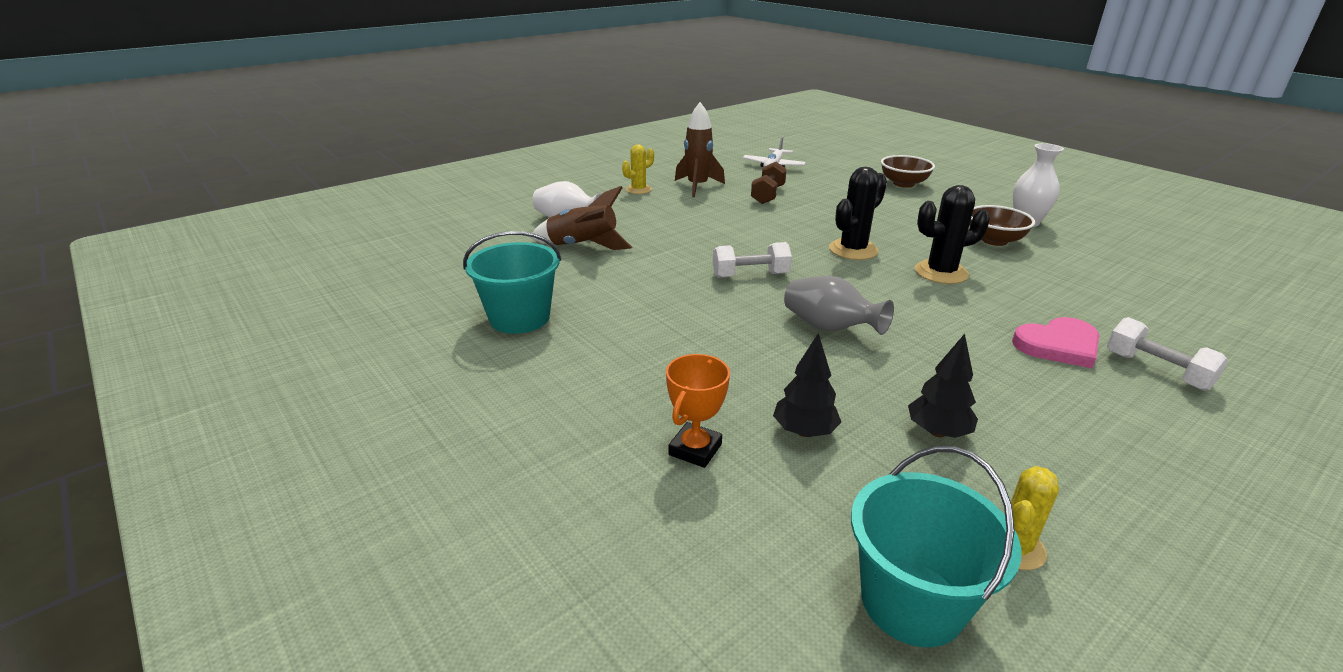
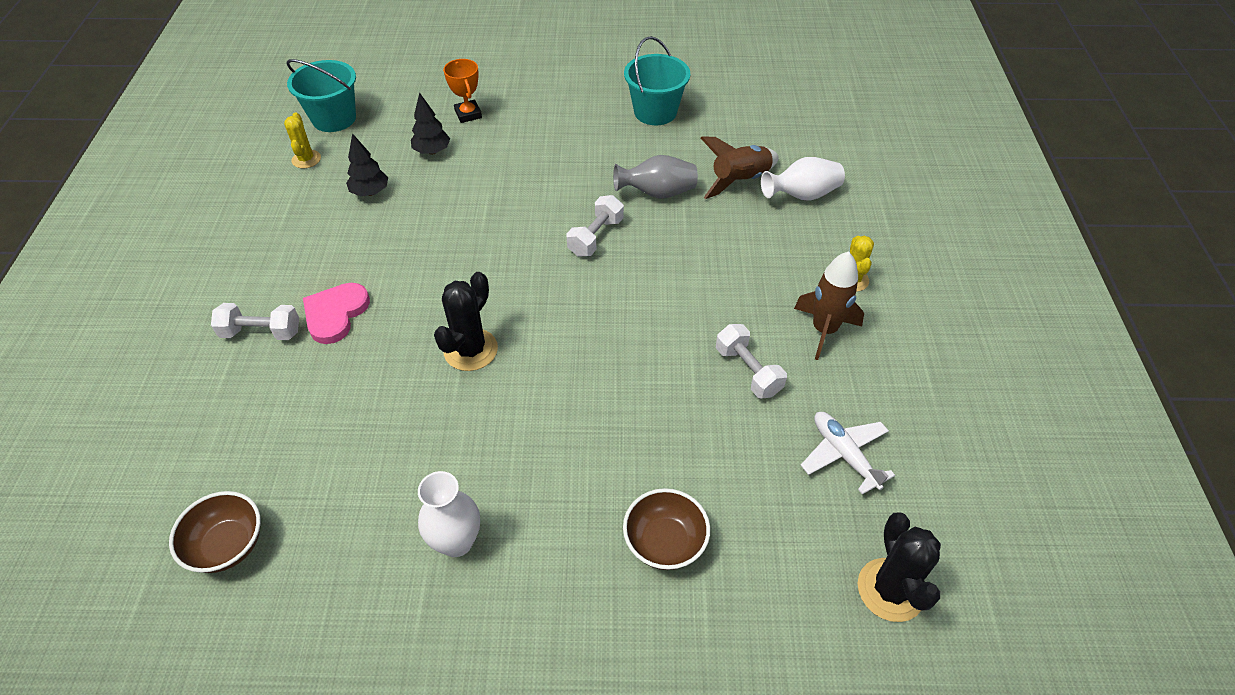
camera: 130 degrees right, 20 degrees up
brown dumbbell [751,162,787,204] -> white dumbbell [716,324,787,399]
grey vase [784,276,894,335] -> grey vase moved to [613,155,698,199]
black cactus [829,167,887,260] -> black cactus moved to [858,512,941,622]
brown bowl [970,205,1035,246] -> brown bowl moved to [169,491,261,573]

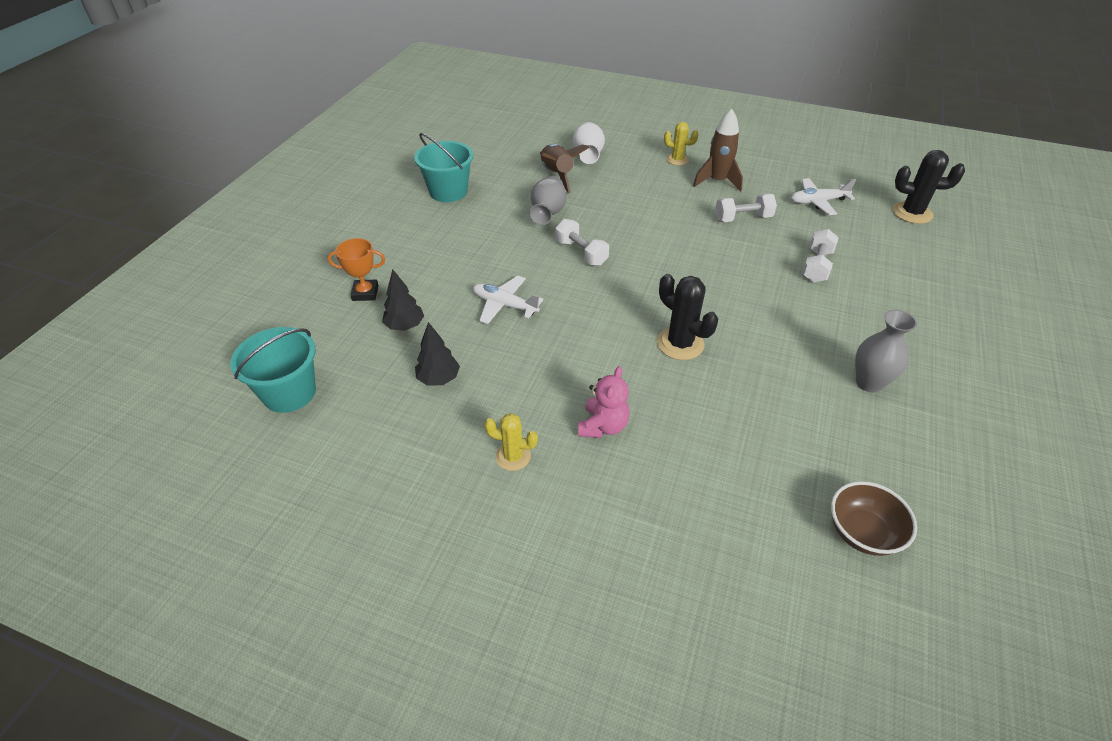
camera: 70 degrees left, 5 degrees down
white dumbbell [211,303,299,340] -> white dumbbell moved to [802,229,839,282]
yellow cactus [284,112,321,168] -> yellow cactus moved to [484,413,538,471]
pink heart [303,283,370,344] -> pink teddy bear [578,366,630,438]
white vase [418,471,480,557] -> grey vase [855,310,917,393]
brown bowl [623,488,710,570] -> none
none -> white plane [473,276,543,324]

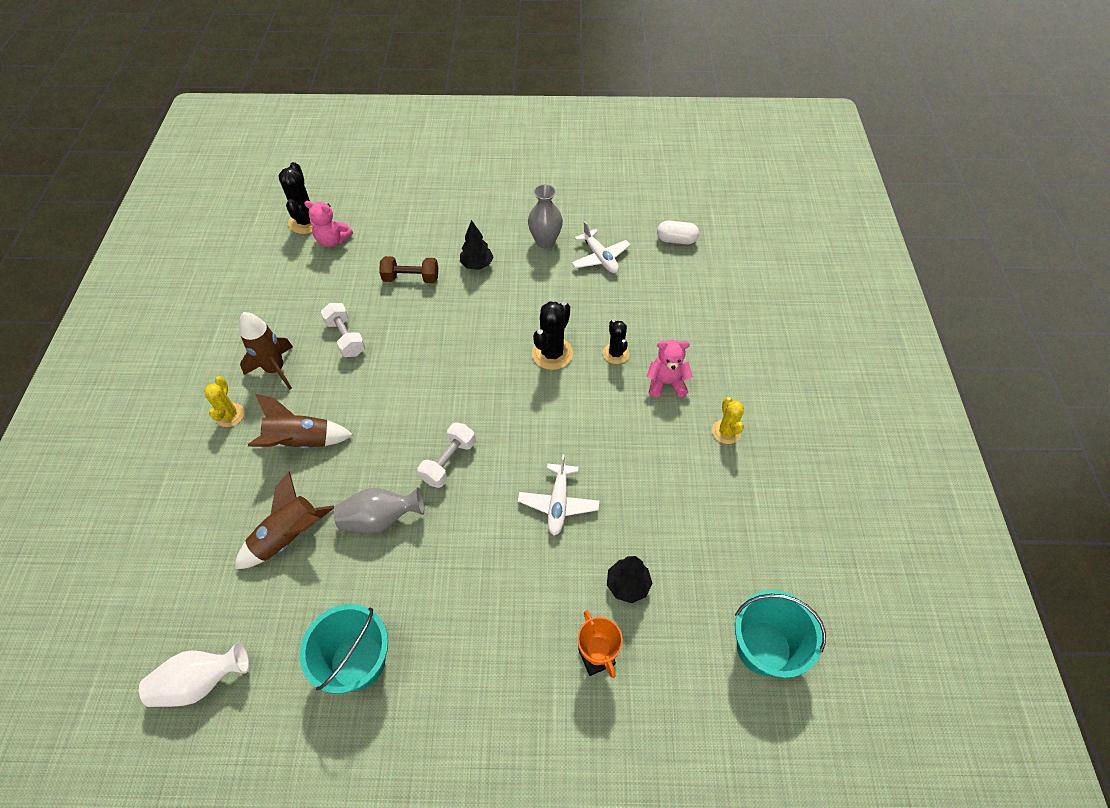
camera: 110 degrees left, 10 degrees up
black tree [415,322,460,386] -> black tree moved to [460,220,493,270]
white vase [573,122,605,164] -> white vase moved to [139,642,249,707]
white plane [791,178,856,215] -> white plane moved to [572,221,630,273]
white dumbbell [802,229,839,282] -> brown dumbbell [379,256,438,283]
brown bowl [831,481,917,556] -> white capsule [657,221,699,244]
none -> brown rocket [248,394,353,449]
none -> pink teddy bear [304,201,353,247]
none -> black cactus [603,319,629,364]

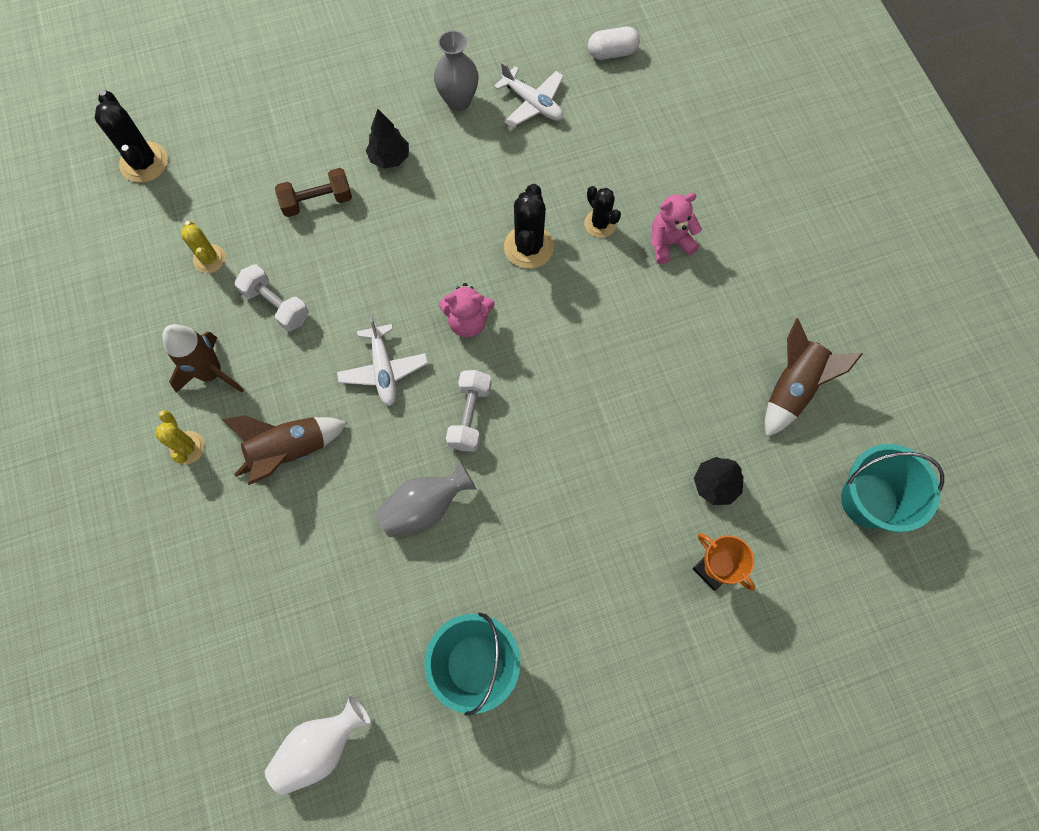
camera: 20 degrees left, 15 degrees up
brown rocket [235,471,334,569] -> brown rocket moved to [765,318,863,437]
pink teddy bear [304,201,353,247] -> pink teddy bear moved to [439,283,495,337]
white plane [518,454,599,535] -> white plane moved to [337,316,428,406]
yellow cactus [712,397,744,444] -> yellow cactus moved to [181,221,225,273]

